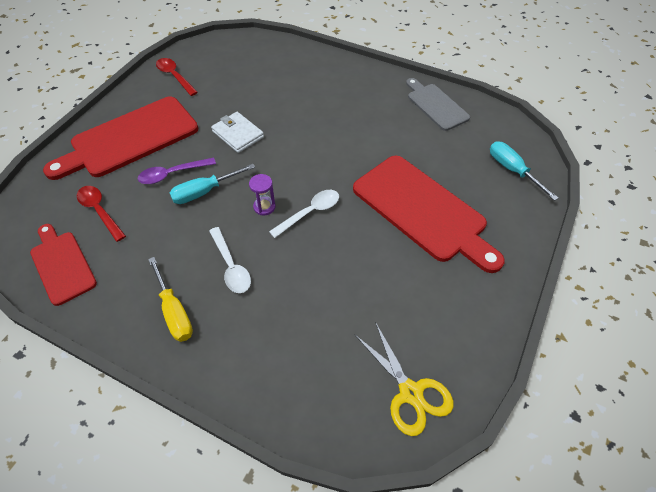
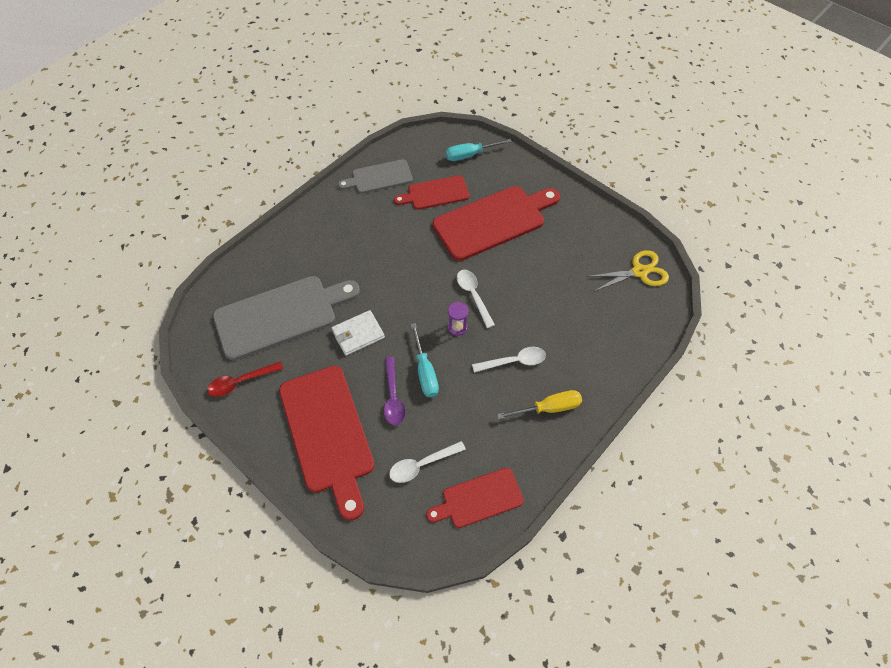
camera: 75 degrees left, 5 degrees up
red spoon [77,186,126,242] -> white spoon [389,441,466,483]
none -> grey cutting board [213,276,360,360]
none -> red cutting board [394,175,470,210]

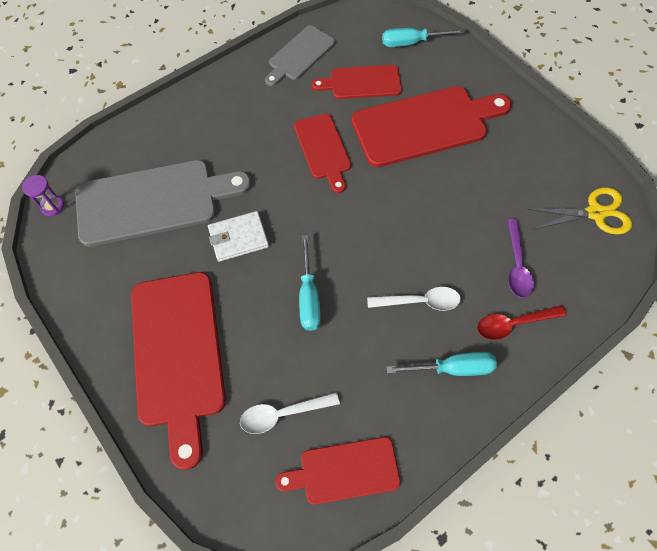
camera: 10 degrees right, 5 degrees up
red spoon [207,361,283,397] -> red spoon moved to [477,305,567,340]
grey cutting board [338,159,413,194] -> grey cutting board turned 45 degrees counterclockwise [265,26,335,86]
purple spoon [384,357,406,425] -> purple spoon moved to [508,219,534,298]
purple hourglass [448,302,468,336] -> purple hourglass moved to [22,175,64,216]
white spoon [457,270,495,328] -> none
yellow screwdriver [497,390,582,419] -> turquoise screwdriver [386,352,497,376]
none -> red cutting board [294,113,351,193]

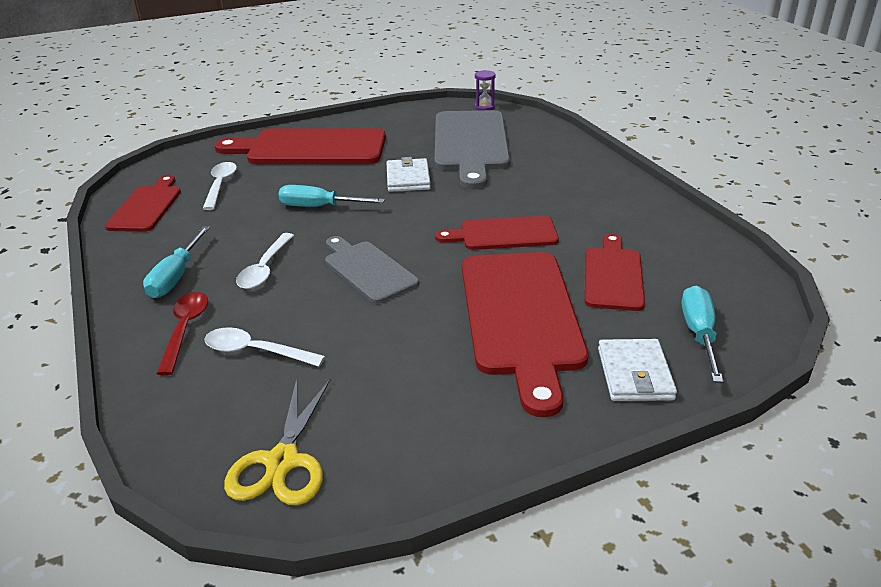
camera: 105 degrees right, 30 degrees down
grey cutting board [265,26,335,86] -> grey cutting board moved to [325,236,419,304]
purple spoon [508,219,534,298] -> white spoon [204,327,325,367]
none -> white wallet [598,339,677,401]

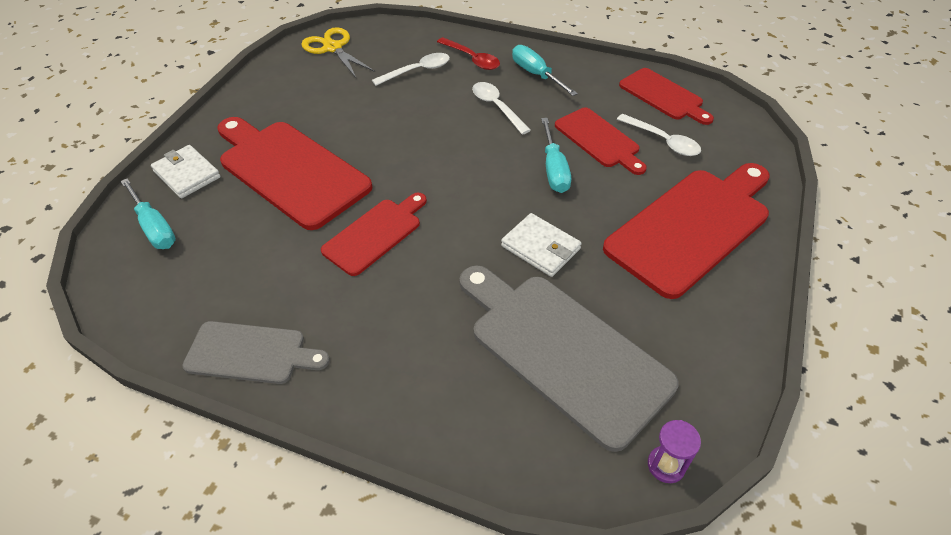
camera: 135 degrees right, 15 degrees up
turquoise screwdriver [278,185,385,207] -> turquoise screwdriver turned 120 degrees clockwise [541,118,571,193]
grey cutting board [325,236,419,304] -> grey cutting board moved to [182,321,330,384]
red cutting board [585,234,645,311] -> red cutting board moved to [555,107,647,175]

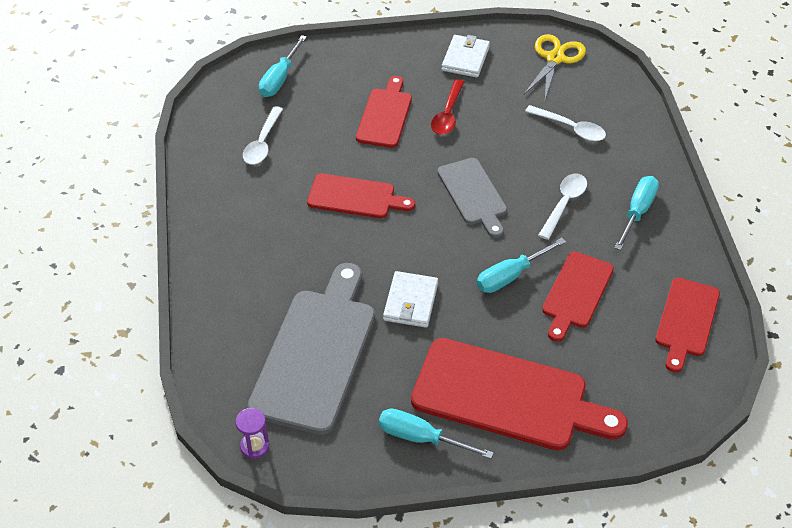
camera: 60 degrees right, 0 degrees up
white wallet [151,145,221,198] -> white wallet moved to [442,35,490,78]
grey cutting board [182,321,330,384] -> grey cutting board moved to [437,158,507,238]
red cutting board [218,117,373,230] -> red cutting board [356,76,412,148], size x0.57
red spoon [437,37,500,70] -> red spoon moved to [431,79,464,135]
white spoon [617,114,701,156] -> white spoon moved to [243,106,283,164]
none -> turquoise screwdriver [379,409,494,459]

